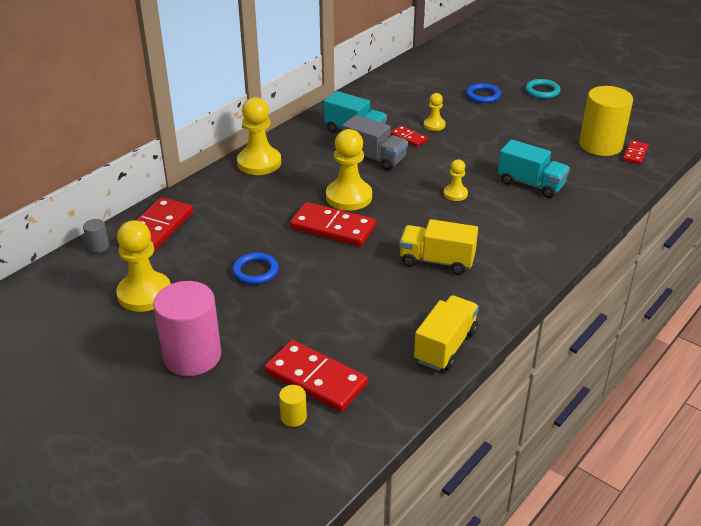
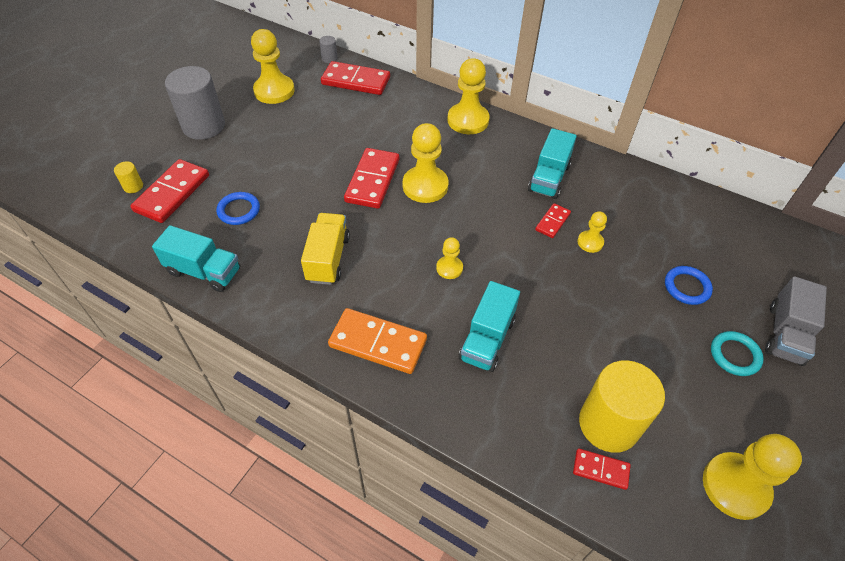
camera: 80 degrees right, 15 degrees up
pink cylinder [153,281,221,376] -> grey cylinder [165,66,225,140]
blue ring [232,252,279,285] -> blue ring moved to [216,192,260,225]
grey truck [342,115,408,171] -> grey truck moved to [765,276,827,366]
yellow truck [414,295,479,371] -> turquoise truck [152,225,240,292]
none -> orange domino [328,308,427,374]
none -> yellow pawn [703,434,802,520]

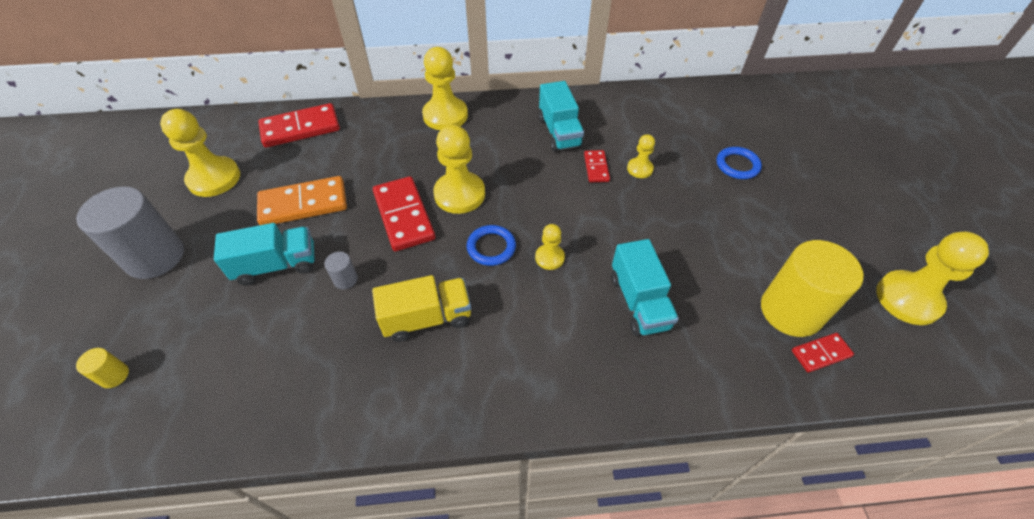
camera: 35 degrees left, 0 degrees up
red domino [131,159,209,223] -> none
turquoise truck [152,225,240,292] -> turquoise truck moved to [214,223,315,285]
blue ring [216,192,260,225] -> blue ring moved to [467,225,516,266]
yellow truck [301,213,350,285] -> yellow truck turned 105 degrees clockwise [372,275,471,342]
grey cylinder [319,36,338,63] -> grey cylinder moved to [325,252,358,289]
orange domino [328,308,427,374] -> orange domino moved to [257,176,347,225]
turquoise ring [711,331,764,376] -> none
grey truck [765,276,827,366] -> none

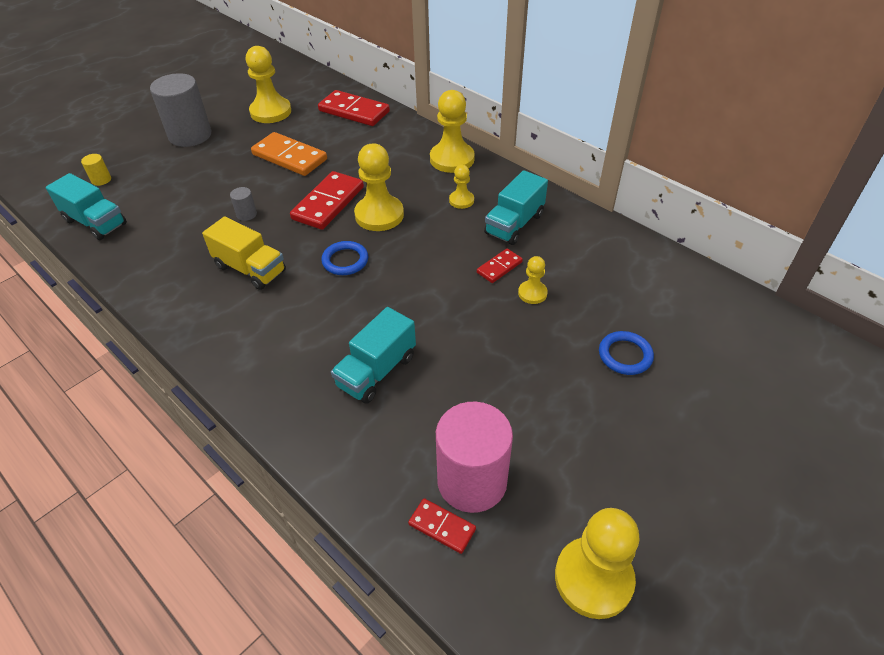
camera: 50 degrees right, 5 degrees down
turquoise truck [214,223,315,285] -> turquoise truck moved to [46,173,127,240]
yellow pawn [535,224,565,270] -> yellow pawn moved to [449,165,474,209]
yellow cylinder [761,240,864,337] -> pink cylinder [436,402,513,513]

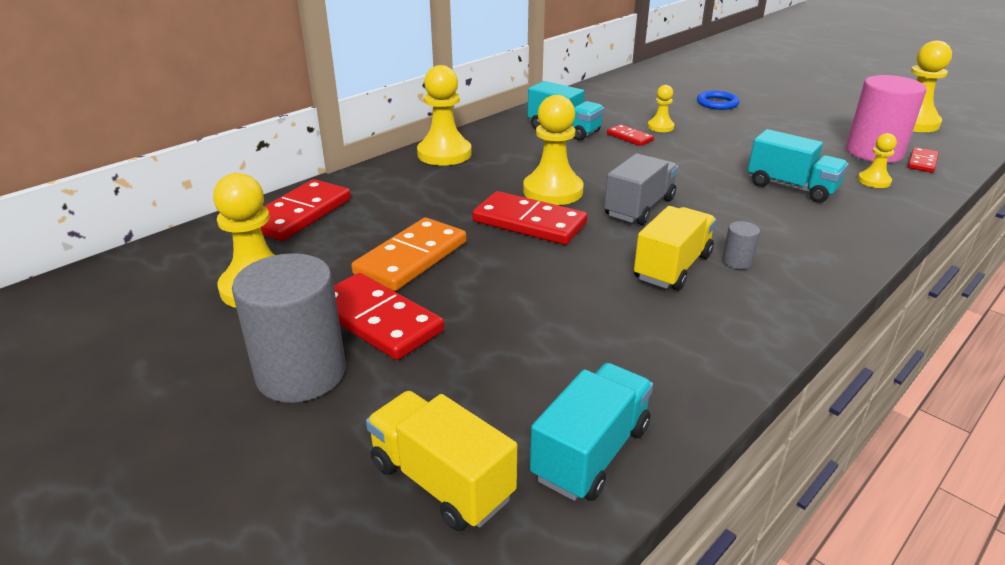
camera: 90 degrees left, 15 degrees down
yellow cylinder [81,154,111,186] -> yellow truck [366,391,517,531]
grey cylinder [230,187,257,221] -> grey cylinder moved to [722,221,760,269]
blue ring [321,241,368,275] -> grey truck [604,153,678,225]
yellow pawn [449,165,474,209] -> yellow pawn moved to [858,133,897,188]
none -> red domino [334,273,444,360]

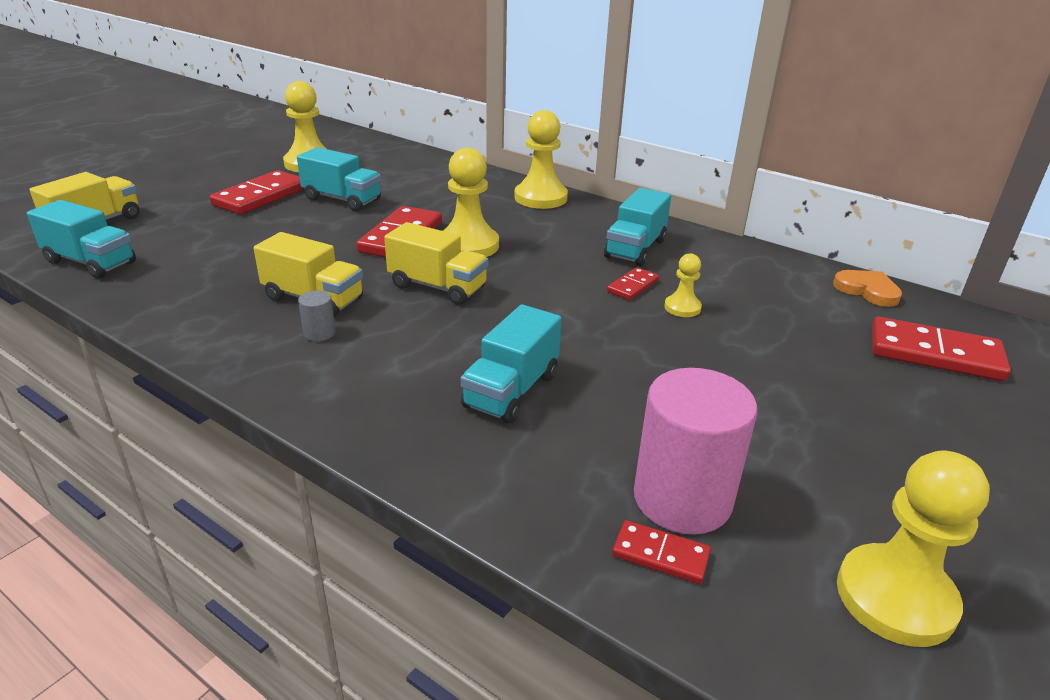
camera: 80 degrees right, 0 degrees up
grey cylinder [232,253,346,403] -> none
red domino [260,179,351,241] -> red domino moved to [872,317,1011,381]
orange domino [351,218,466,291] -> turquoise truck [297,147,381,211]
grey truck [604,153,678,225] -> yellow truck [384,222,488,305]
blue ring [697,91,739,110] -> none
yellow pawn [858,133,897,188] -> none
none -> orange heart [833,270,902,307]

